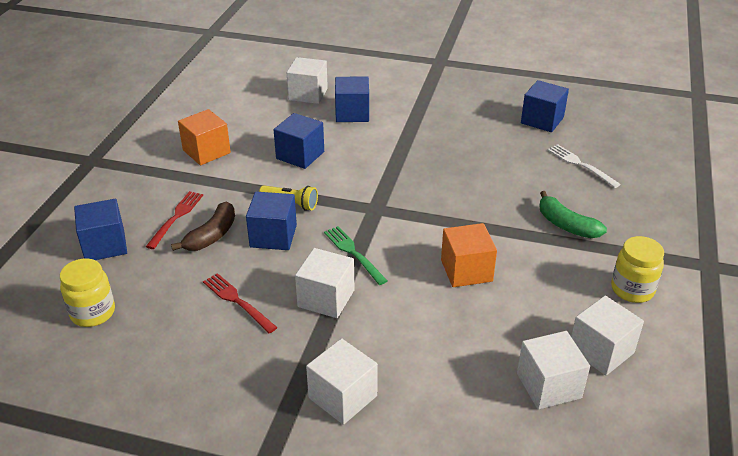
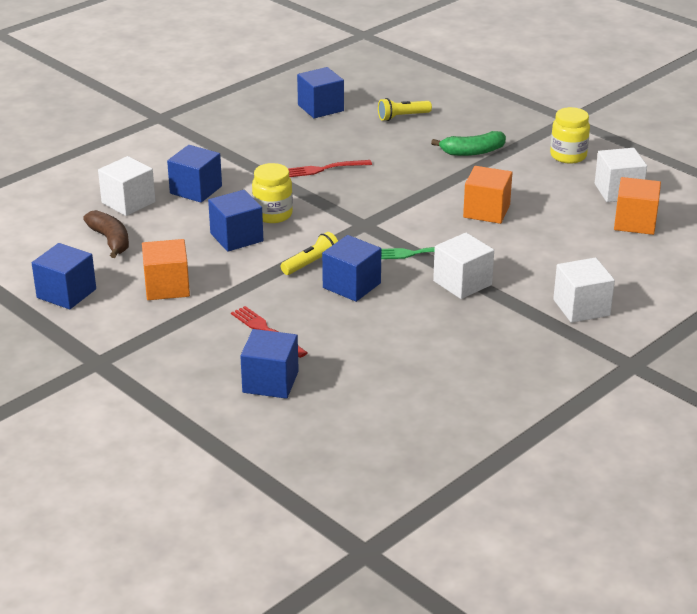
camera: 60 degrees left, 5 degrees down
yellow jar [60,258,115,327] -> yellow jar moved to [252,163,293,223]
brown banana [171,202,235,251] -> brown banana moved to [83,210,129,258]
red fork [203,273,278,333] -> red fork moved to [288,160,372,177]
white cube [517,331,590,410] -> orange cube [614,177,661,235]
white fork [548,144,621,188] -> yellow flashlight [378,98,432,121]
none -> blue cube [32,243,96,309]

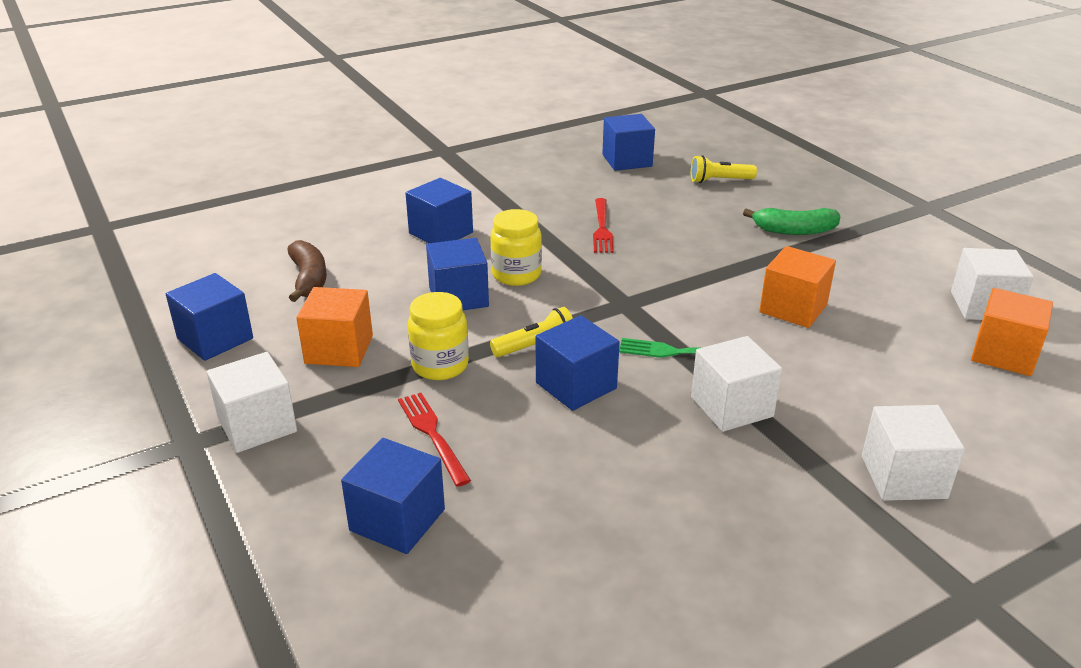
camera: 15 degrees right, 0 degrees up
white cube [98,156,156,216] -> white cube moved to [207,352,297,453]
red fork [288,160,372,177] -> red fork turned 90 degrees counterclockwise [593,198,614,253]
yellow jar [550,107,590,164] -> yellow jar moved to [408,292,469,380]

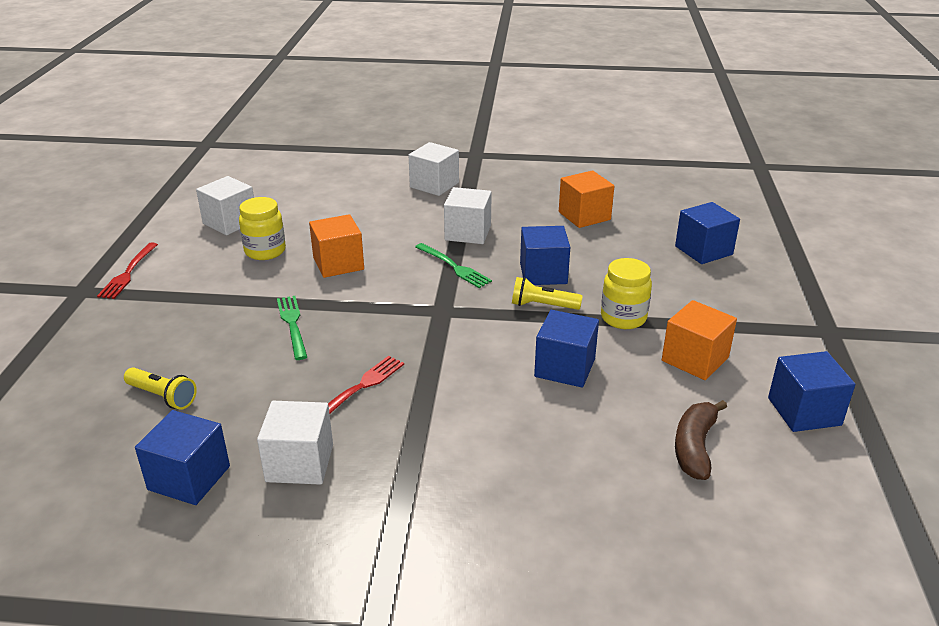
camera: 145 degrees left, 0 degrees up
white cube [207,352,297,453] -> white cube moved to [257,401,333,485]
red fork [398,393,471,487] -> red fork moved to [97,242,158,299]
blue cube [405,178,473,243] -> none
yellow jar [490,209,542,286] -> yellow jar moved to [239,197,286,260]
green banana [743,208,840,235] -> none
orange cube [971,288,1053,376] -> orange cube moved to [559,170,614,228]
none -> green fork [277,296,307,360]

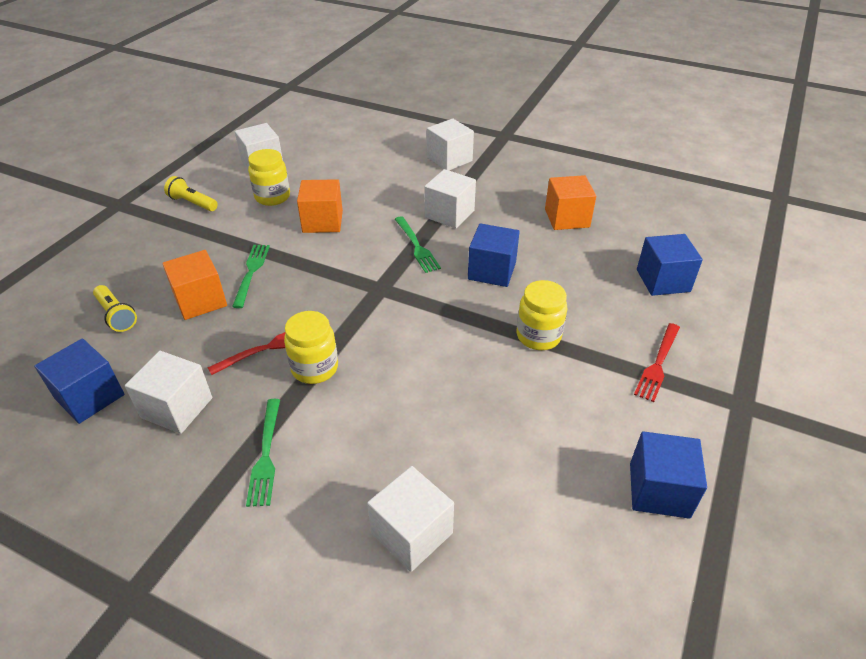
camera: 20 degrees right, 10 degrees up
red fork [97,242,158,299] -> red fork moved to [634,323,680,402]
yellow flashlight [512,277,582,310] -> yellow flashlight moved to [164,176,218,211]
blue cube [534,310,599,388] -> none
orange cube [662,300,737,380] -> orange cube moved to [162,250,227,320]
brown banana [675,400,727,480] -> none
none -> green fork [246,399,280,507]
none -> yellow jar [284,311,338,384]
none -> white cube [367,466,454,572]

